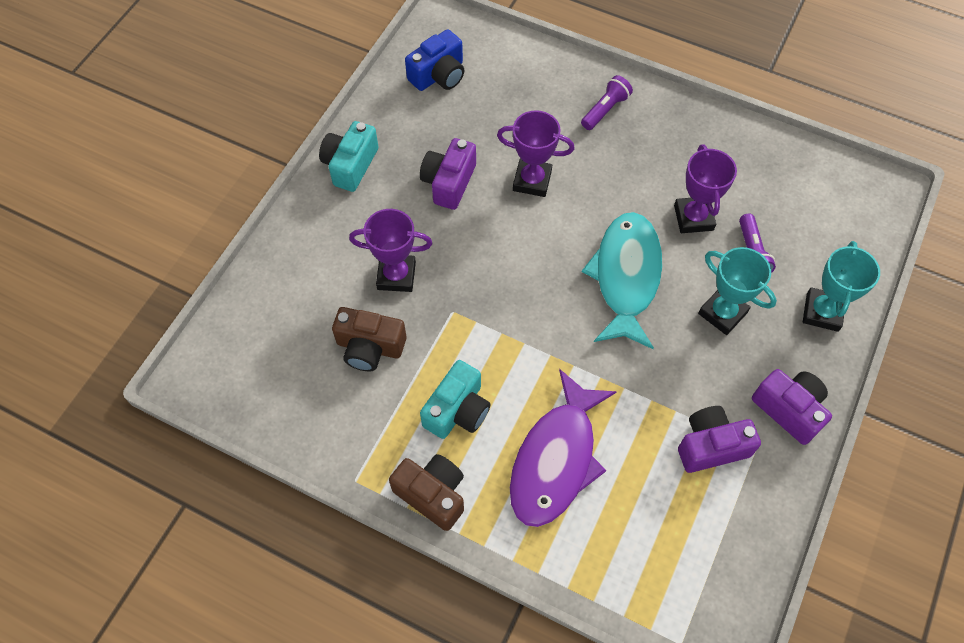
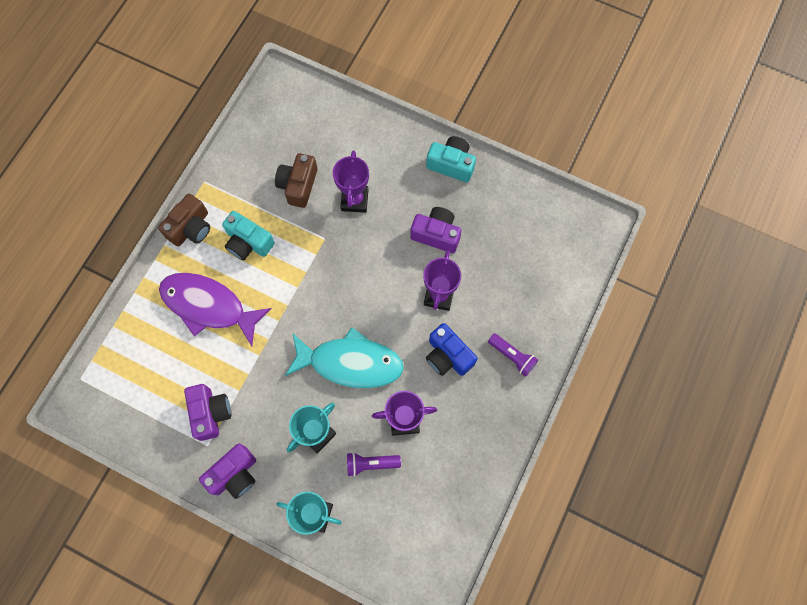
camera: 90 degrees right, 10 degrees up
blue camera [405,29,464,91] -> blue camera moved to [426,323,477,376]

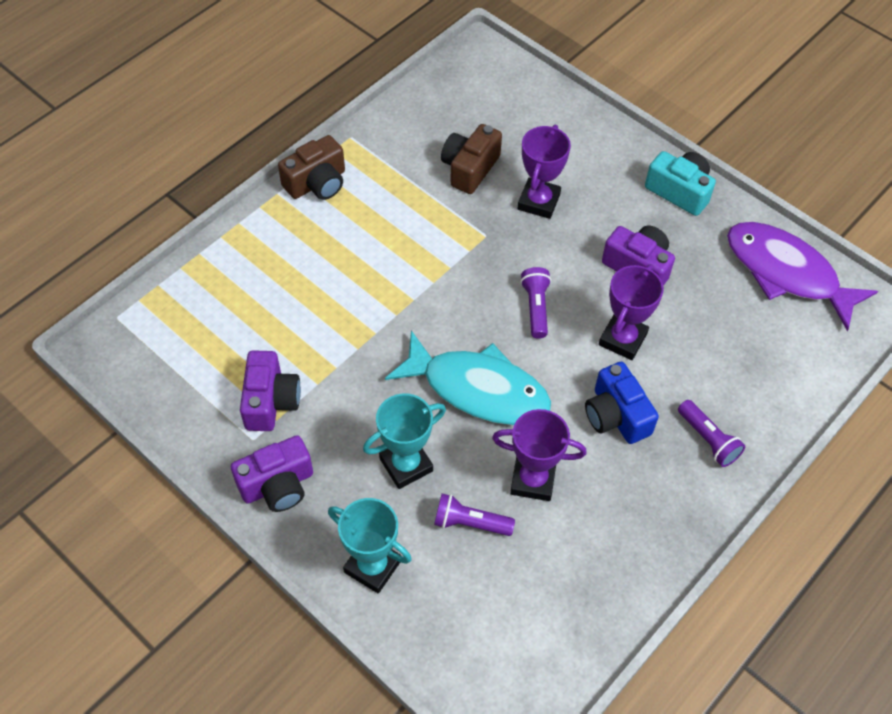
camera: 15 degrees right, 15 degrees down
purple fish [159,273,272,346] -> purple fish moved to [727,222,878,331]
turquoise camera [222,211,275,261] -> none
none -> purple flashlight [520,267,551,339]

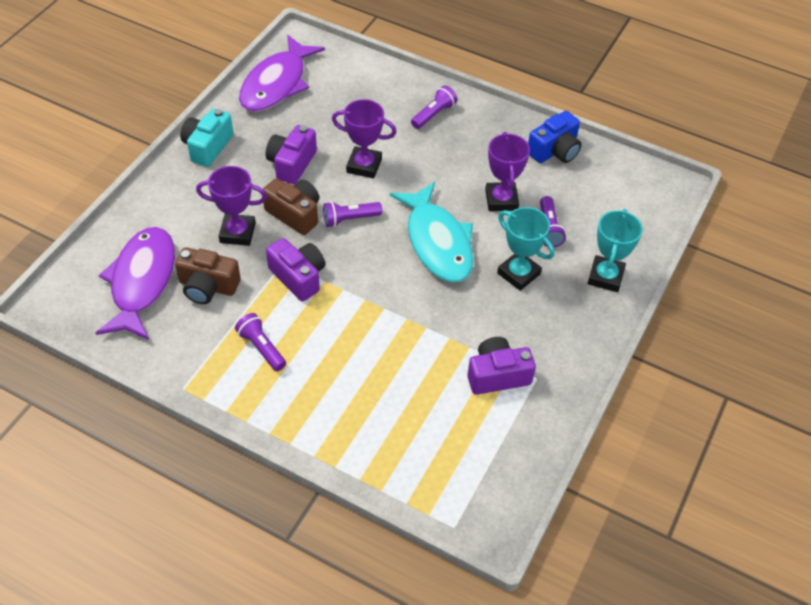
camera: 105 degrees left, 5 degrees down
purple camera [231,435,313,512] -> purple camera moved to [266,238,325,301]
brown camera [278,135,345,200] -> brown camera moved to [263,178,319,235]
turquoise fish [385,330,551,425] -> turquoise fish turned 150 degrees clockwise [390,182,474,282]
blue camera [585,362,659,444] -> blue camera moved to [528,111,582,163]
none -> purple fish [96,227,175,340]
none -> purple flashlight [235,313,286,371]

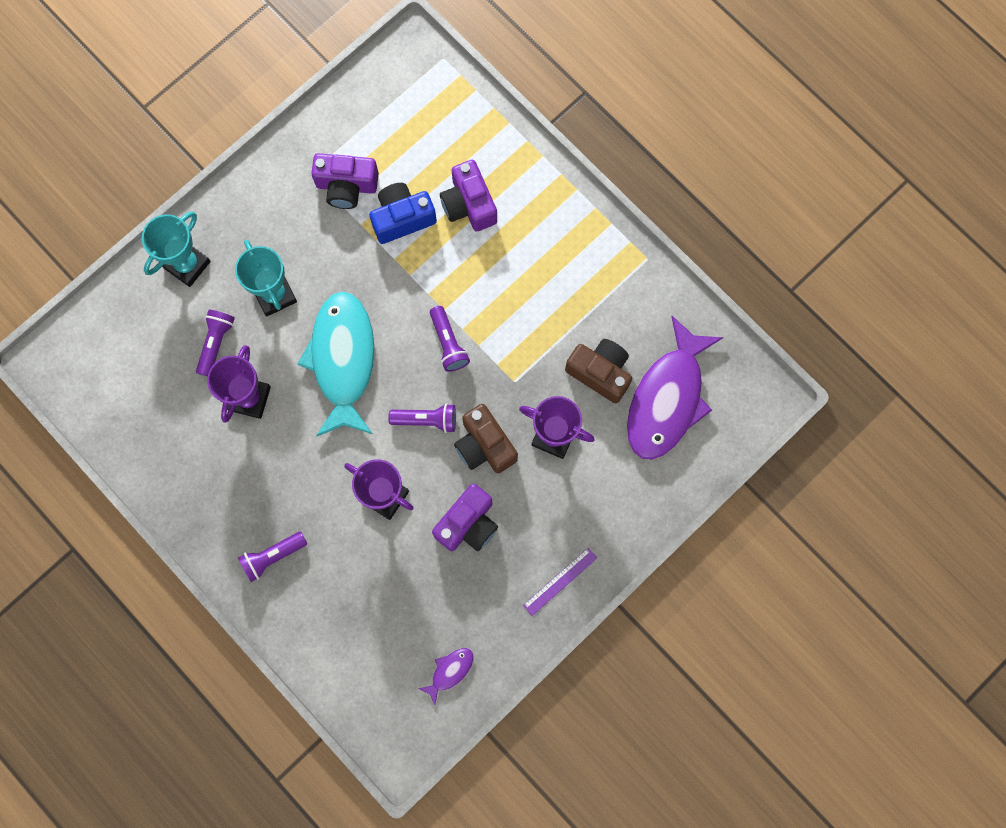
camera: 160 degrees left, 25 degrees up
turquoise camera [180,108,233,167] -> purple ruler [523,548,597,616]
purple flashlight [235,313,286,371] -> purple flashlight moved to [430,306,470,372]
purple fish [239,35,325,112] -> purple fish [418,648,474,705], size x0.42
purple camera [266,238,325,301] -> purple camera moved to [440,160,497,232]
blue camera [528,111,582,163] -> blue camera moved to [369,183,437,244]

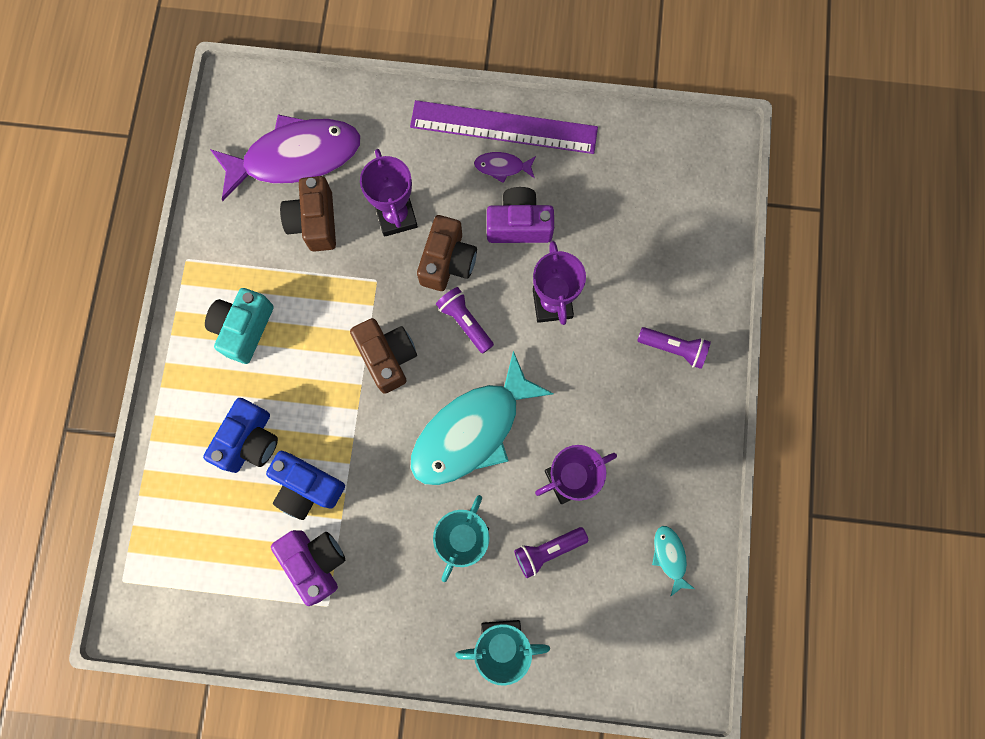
camera: 130 degrees left, 0 degrees up
purple fish [418,648,474,705] -> purple fish moved to [474,152,536,183]
purple flashlight [430,306,470,372] -> brown camera [350,318,417,394]
purple camera [440,160,497,232] -> blue camera [203,398,278,473]
purple ruler [523,548,597,616] -> purple ruler [410,100,598,154], size x2.21
none -> turquoise camera [205,288,274,364]
none -> turquoise fish [652,526,695,596]

